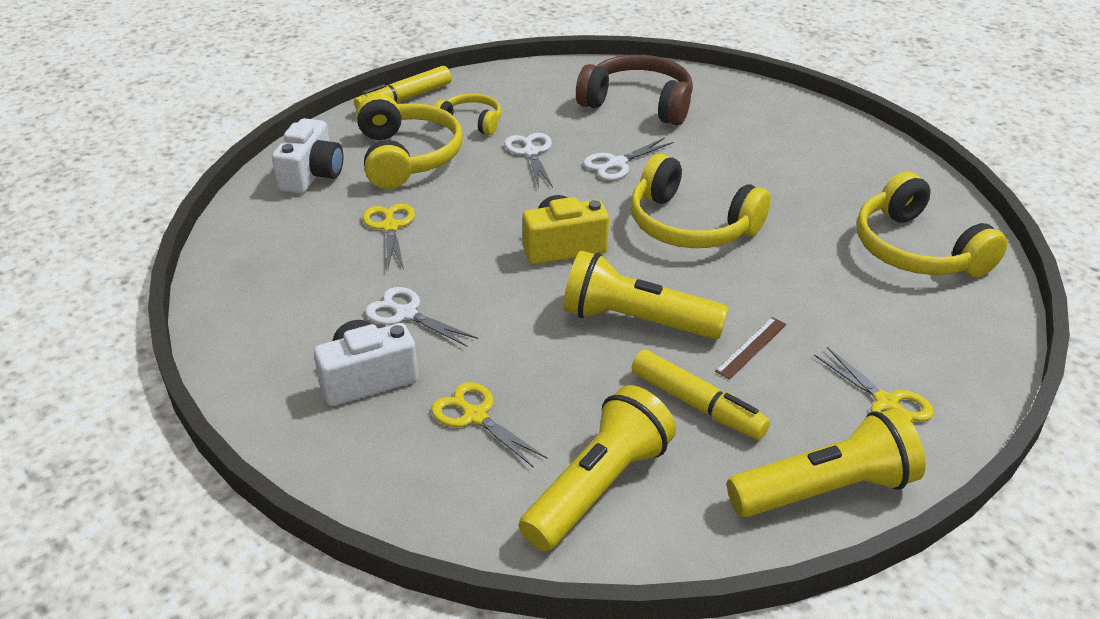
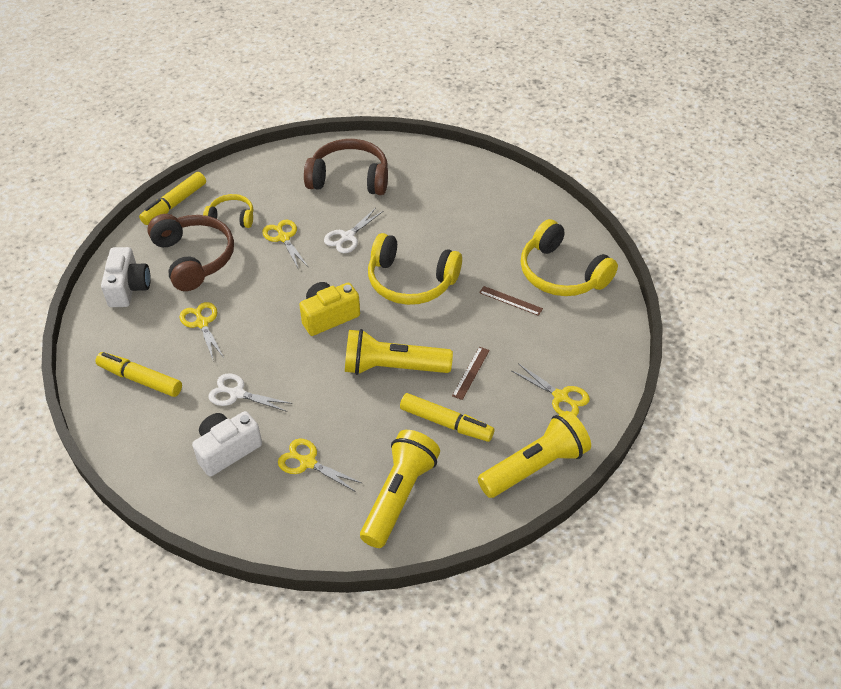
camera: 15 degrees left, 10 degrees up
yellow headphones [356,94,463,189] -> brown headphones [147,214,234,291]
white scissors [504,133,553,187] -> yellow scissors [262,220,308,270]
none -> yellow marker [95,352,182,397]
none -> brown ruler [479,286,543,316]

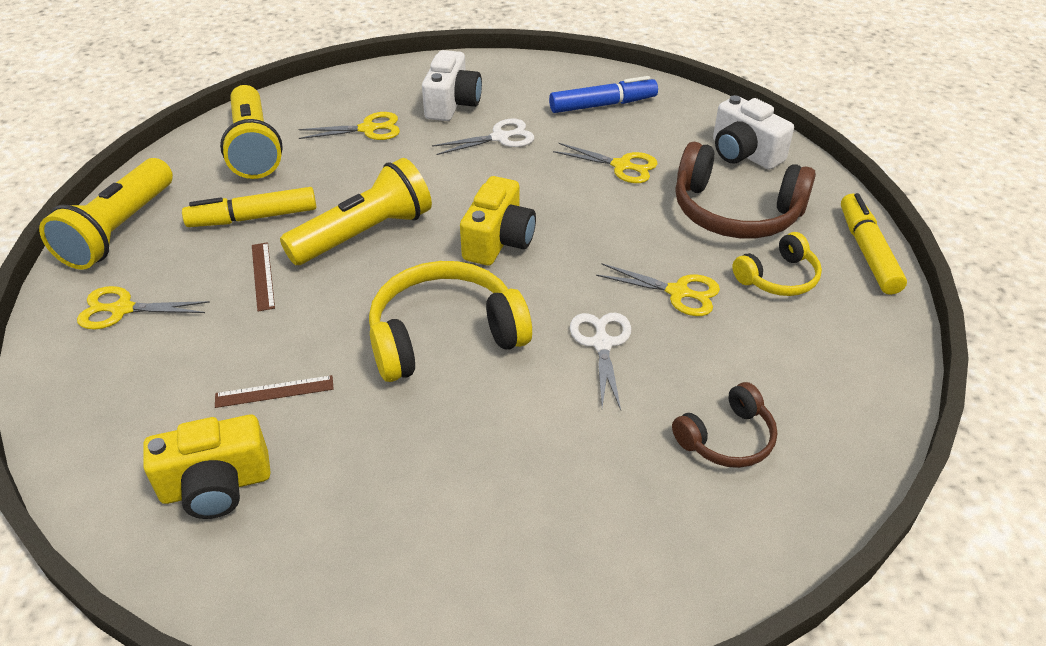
camera: 140 degrees right, 5 degrees down
yellow marker [95,352,182,397] -> blue marker [549,76,658,113]
brown headphones [304,139,388,195] -> brown headphones [672,382,777,468], size x0.56
yellow headphones [521,219,618,296] -> yellow camera [144,415,270,519]

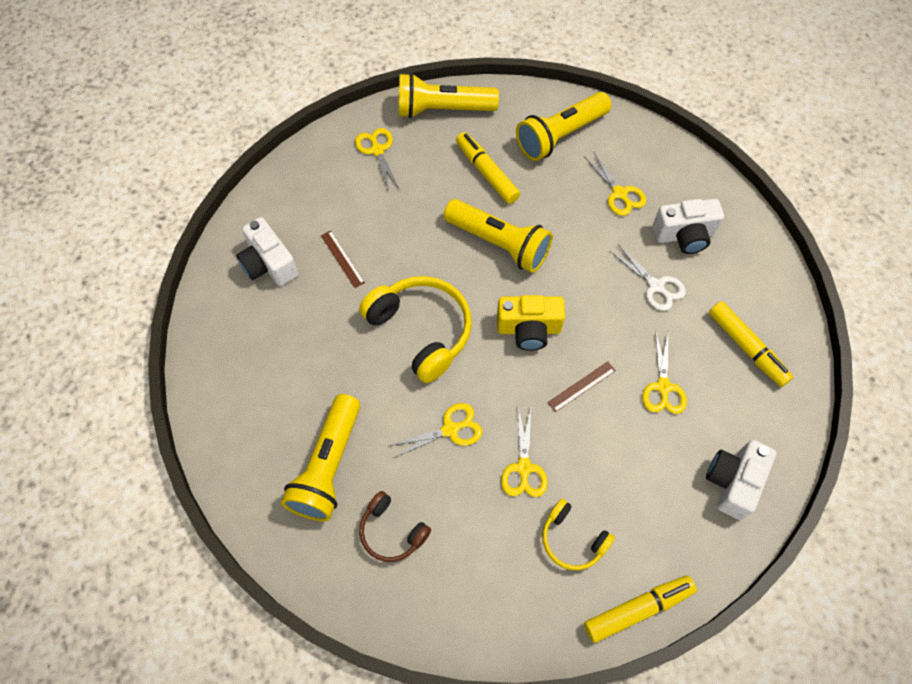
camera: 70 degrees right, 20 degrees up
yellow camera [144,415,270,519] -> white camera [236,217,299,286]
brown ruler [252,242,275,311] -> brown ruler moved to [547,361,616,412]
blue marker [549,76,658,113] -> yellow marker [709,301,793,387]
white scissors [570,313,631,410] -> yellow scissors [389,403,482,458]
brown headphones [675,142,816,238] -> none
none -> yellow flashlight [281,394,360,521]

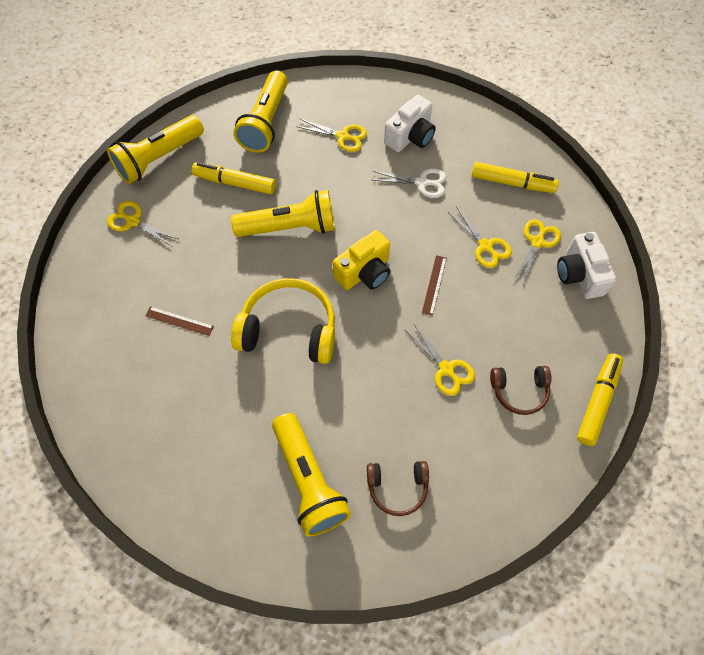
camera: 40 degrees left, 0 degrees up
white camera [236,217,299,286] -> none
yellow scissors [389,403,482,458] -> yellow scissors moved to [513,219,561,284]
yellow headphones [542,499,615,570] -> brown headphones [490,366,551,415]

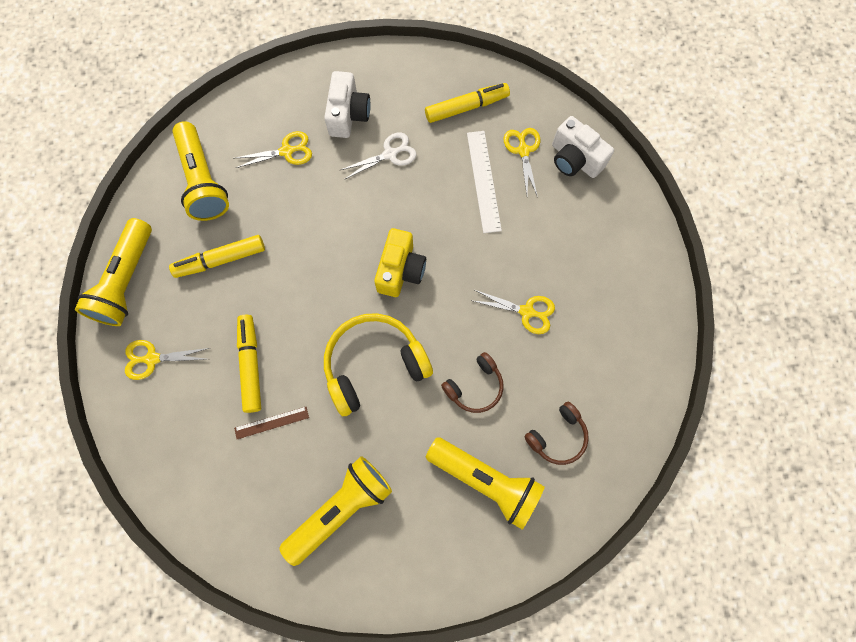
camera: 35 degrees left, 10 degrees up
yellow flashlight [231,190,335,237] -> yellow flashlight moved to [279,456,392,566]
brown ruler [422,255,447,316] -> none
yellow scissors [448,208,512,268] -> white ruler [467,131,502,233]
brown headphones [490,366,551,415] -> brown headphones moved to [441,352,504,413]
yellow marker [577,353,623,446] -> yellow marker moved to [237,315,261,413]

